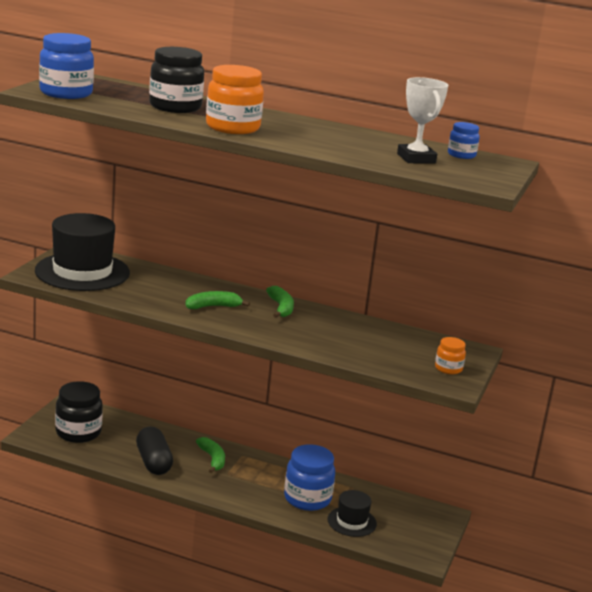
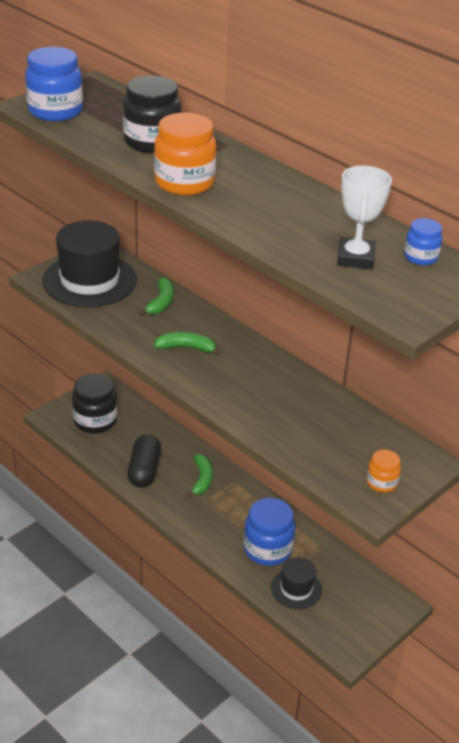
camera: 25 degrees right, 15 degrees up
green banana [266,286,294,318] -> green banana moved to [138,277,173,315]

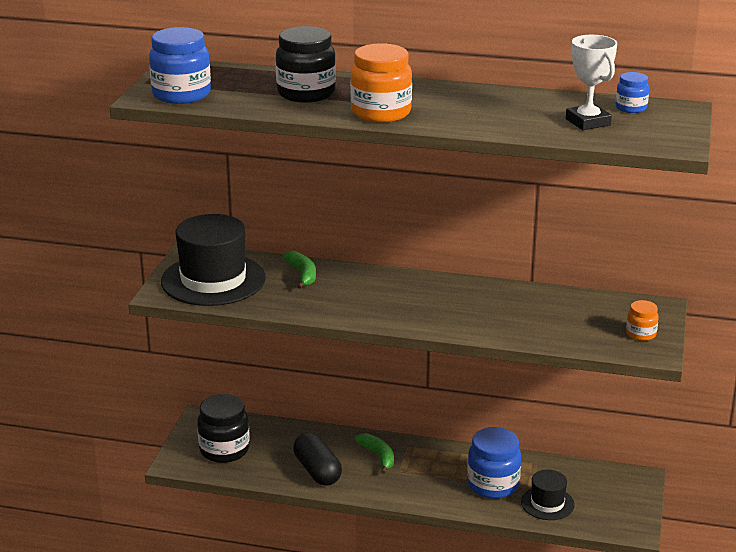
camera: 30 degrees left, 10 degrees down
green banana [154,332,221,356] -> none

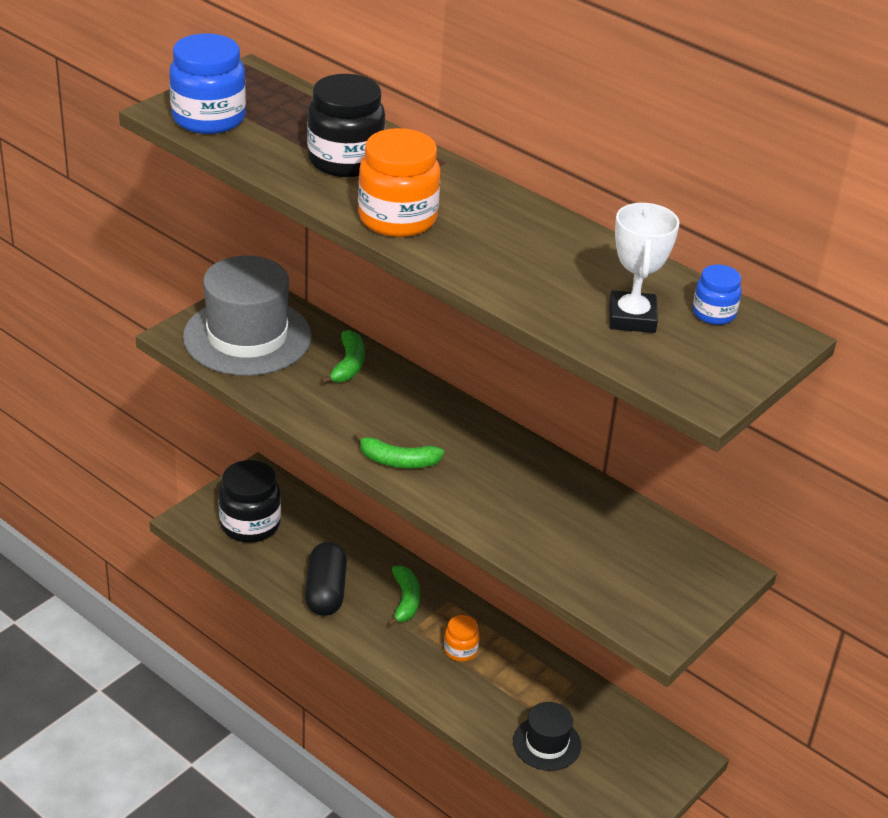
camera: 25 degrees right, 10 degrees up
black hat [161,214,266,306] -> grey hat [183,256,312,376]
blue jar [467,427,521,499] -> none
orange jar [626,300,659,341] -> orange jar moved to [444,615,479,662]
none -> green banana [354,432,444,468]

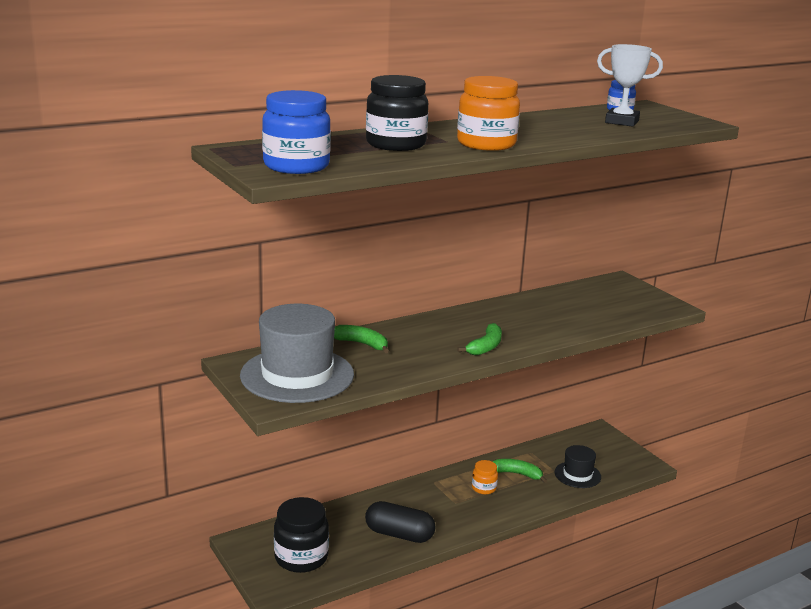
camera: 70 degrees left, 15 degrees down
green banana [387,566,420,627] -> green banana moved to [492,459,547,483]

